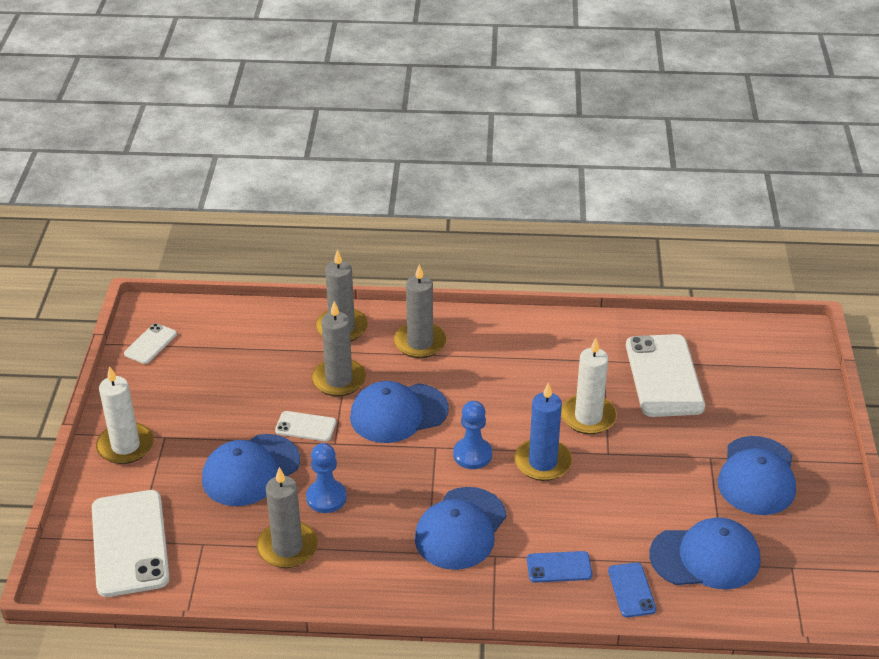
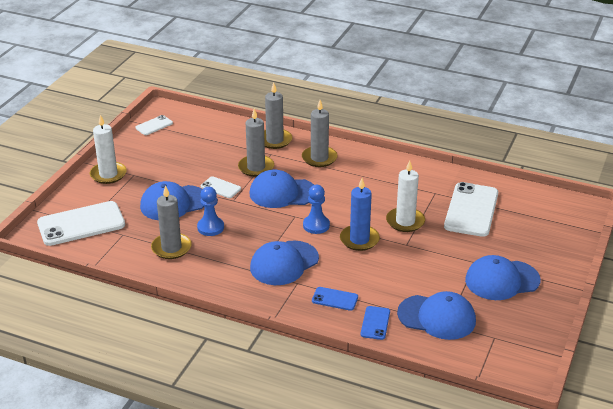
camera: 20 degrees right, 5 degrees down
white phone [92,490,170,597] -> white phone turned 60 degrees clockwise [37,201,125,246]
blue cap [718,436,796,515] -> blue cap turned 45 degrees clockwise [465,255,540,300]

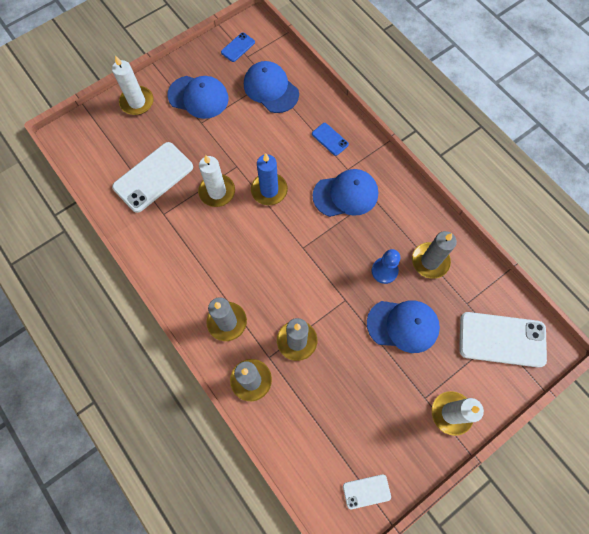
camera: 150 degrees left, 35 degrees up
white phone [201,176,241,198] -> none
blue cap [249,169,314,208] -> none
blue pawn [303,185,330,234] -> none
blue phone [361,306,390,340] -> blue phone moved to [221,33,255,62]
none -> white candle [112,55,154,115]

